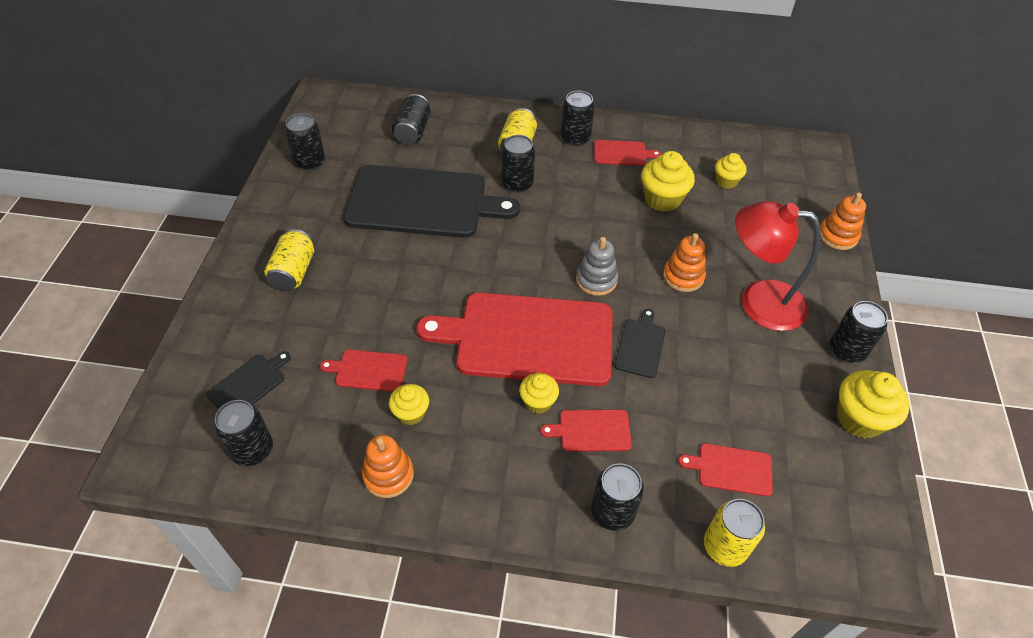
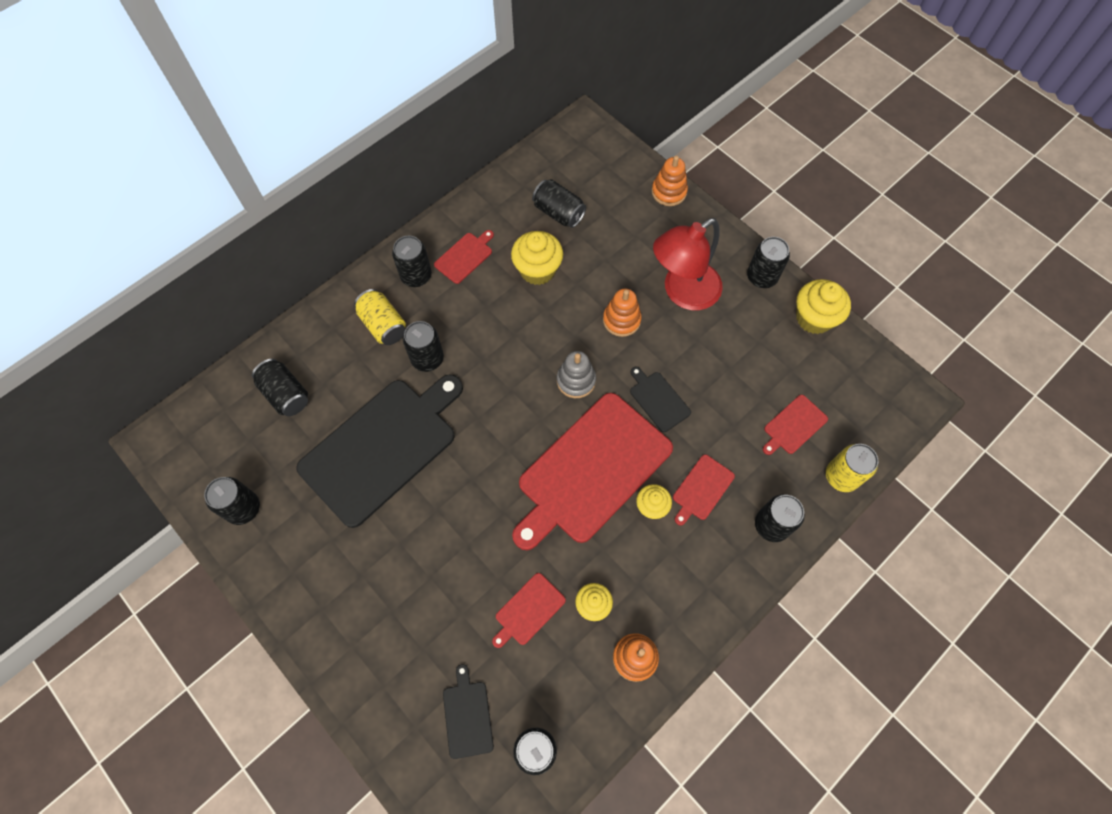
camera: 50 degrees left, 15 degrees up
yellow can [264,229,314,291] -> none
yellow cupcake [715,153,747,189] -> black can [532,179,586,228]

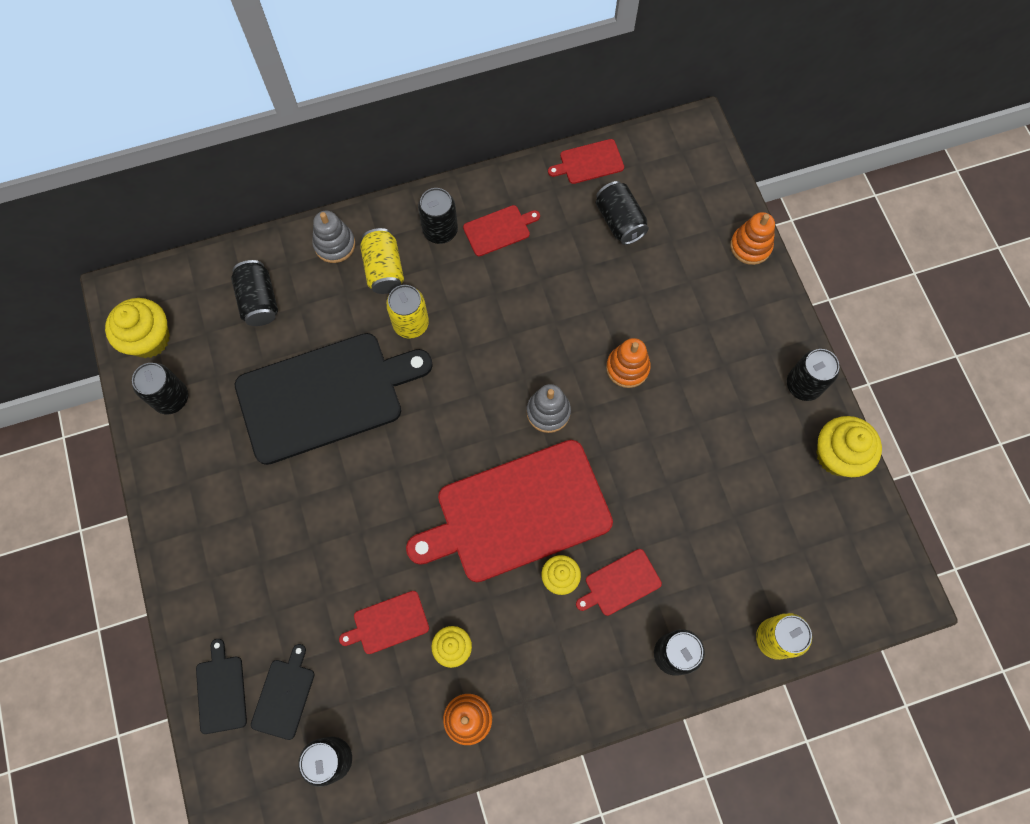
camera: 25 degrees right, 5 degrees up
black can [403,321,444,372] -> yellow can [386,285,429,339]
yellow cupcake [511,231,563,285] -> yellow cupcake moved to [105,298,170,358]
black cutting board [630,367,691,432] -> black cutting board moved to [196,639,247,734]
red lamp [653,218,723,310] -> none
red cutting board [763,395,828,455] -> red cutting board moved to [548,139,624,184]
none -> grey stacking toy [312,211,355,263]

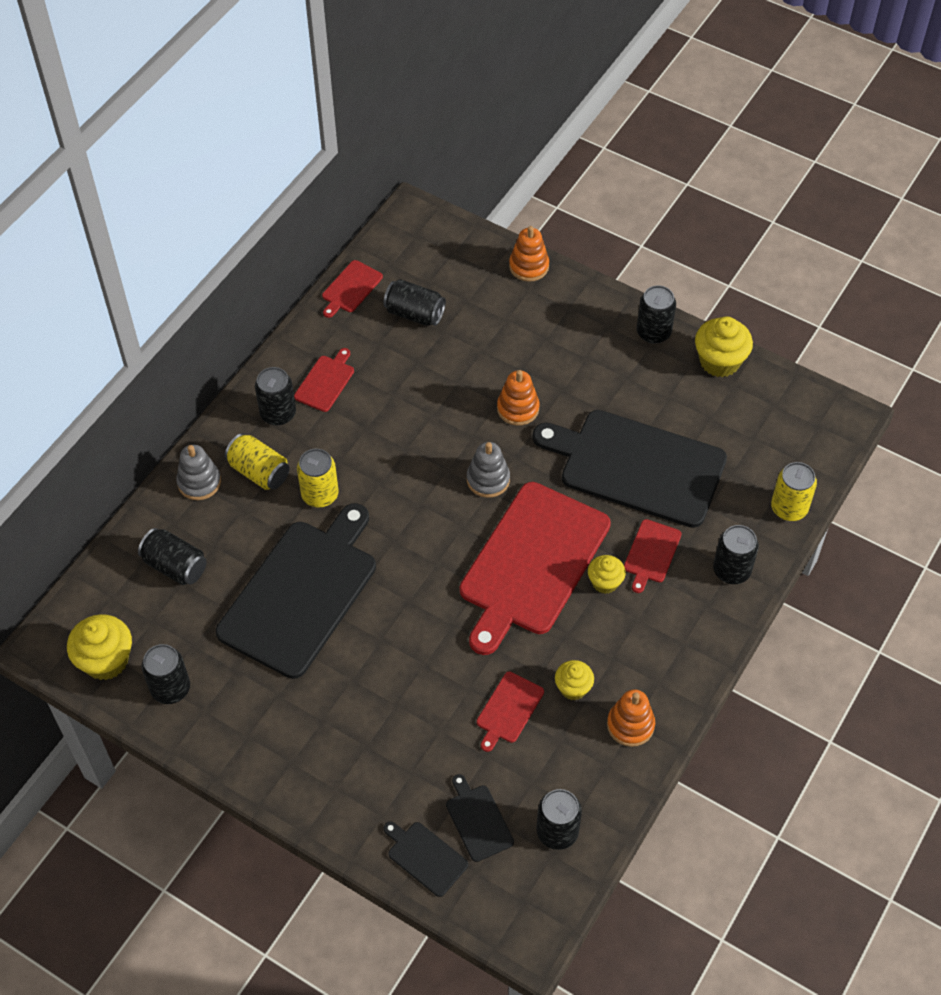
camera: 40 degrees left, 15 degrees down
none -> black cutting board [533,410,727,528]

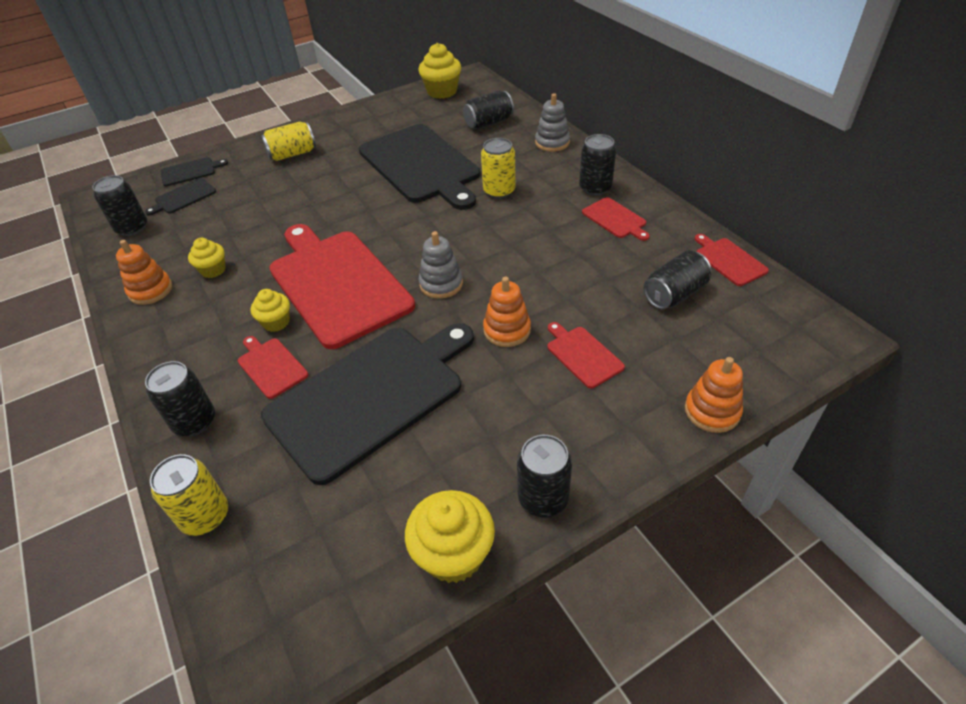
camera: 120 degrees right, 10 degrees down
black can [142,644,190,704] -> none
yellow can [225,433,290,490] -> yellow can moved to [261,122,316,161]
black cutting board [446,774,514,862] -> black cutting board turned 135 degrees clockwise [145,178,216,215]
red cutting board [477,672,544,752] -> red cutting board moved to [547,322,625,388]

